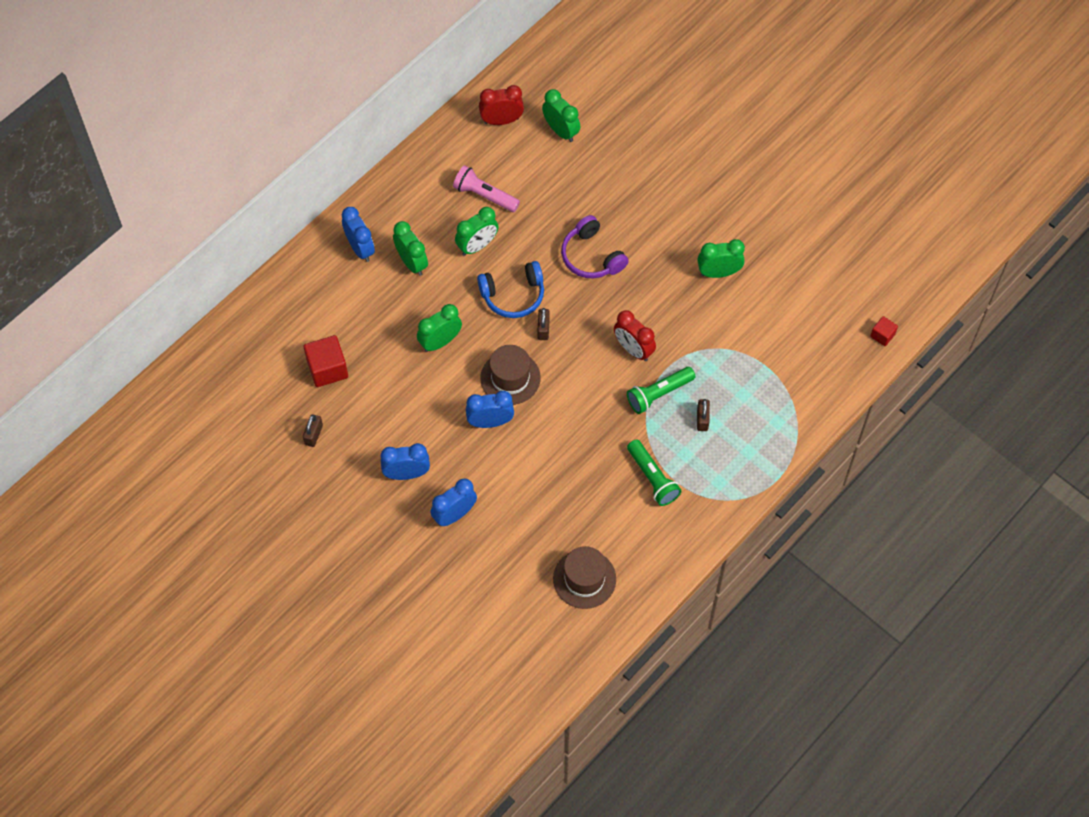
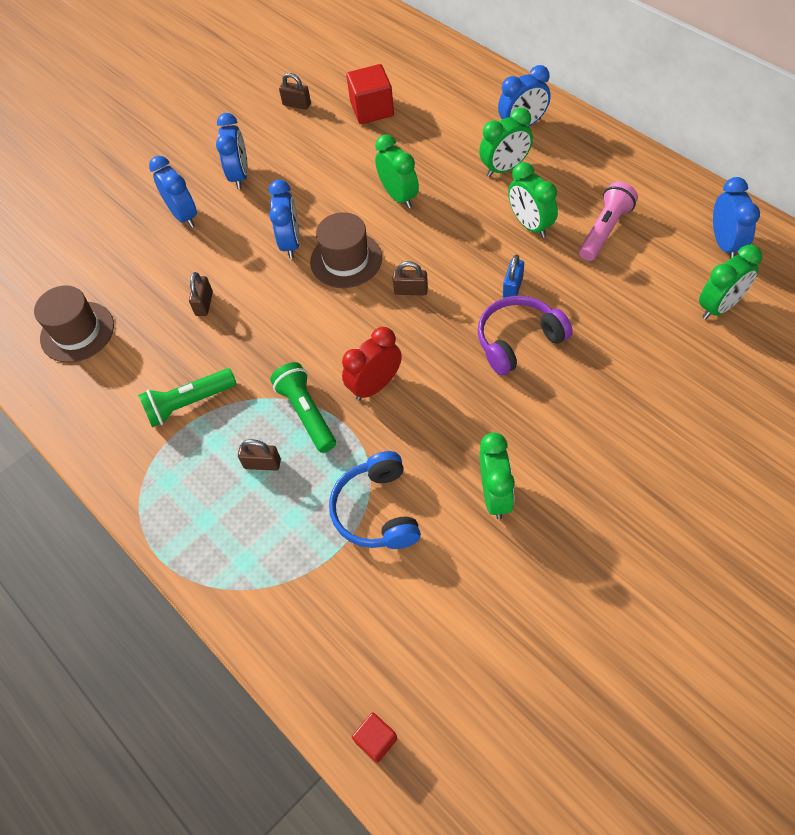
camera: 100 degrees right, 5 degrees down
blue headphones [477,261,544,318] -> blue headphones moved to [329,451,421,549]
red clock [479,85,524,125] -> blue clock [713,177,760,259]
none -> brown padlock [189,272,213,316]
none -> blue padlock [503,255,524,298]

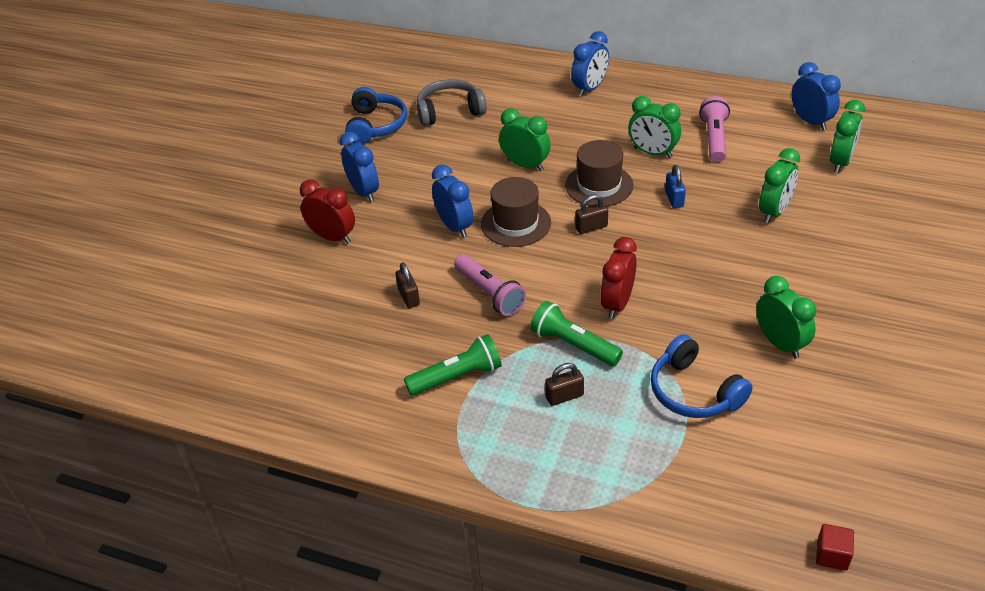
camera: 30 degrees left, 15 degrees down
brown hat [34,285,114,363] -> brown hat moved to [565,140,633,207]
green flashlight [138,368,237,427] -> green flashlight turned 150 degrees counterclockwise [404,334,502,395]
blue clock [149,156,197,228] -> red clock [300,179,355,244]
brown padlock [279,73,311,110] -> blue headphones [345,87,407,144]
red cube [346,64,394,124] -> grey headphones [417,79,487,126]
purple headphones [478,296,573,375] -> none
green clock [479,108,533,177] -> green clock moved to [759,148,800,223]
none -> pink flashlight [454,254,526,316]

